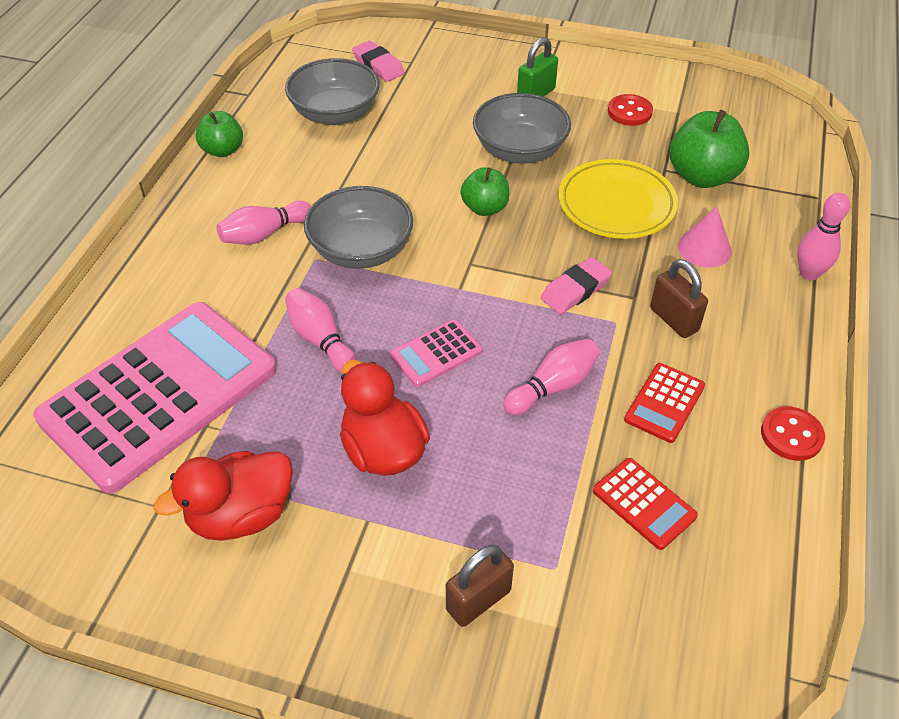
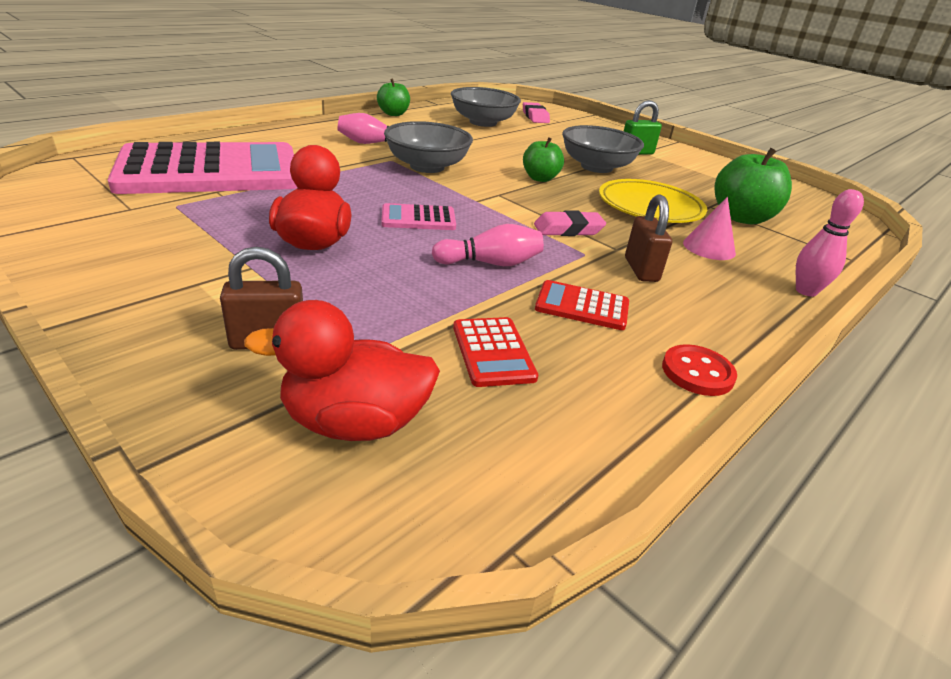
camera: 25 degrees right, 15 degrees down
red duck [154,451,293,541] -> red duck moved to [244,300,440,441]
pink bowling pin [285,288,357,373] -> none
red button [608,94,653,126] -> none
red calculator [624,363,705,443] -> red calculator turned 45 degrees clockwise [535,280,629,330]

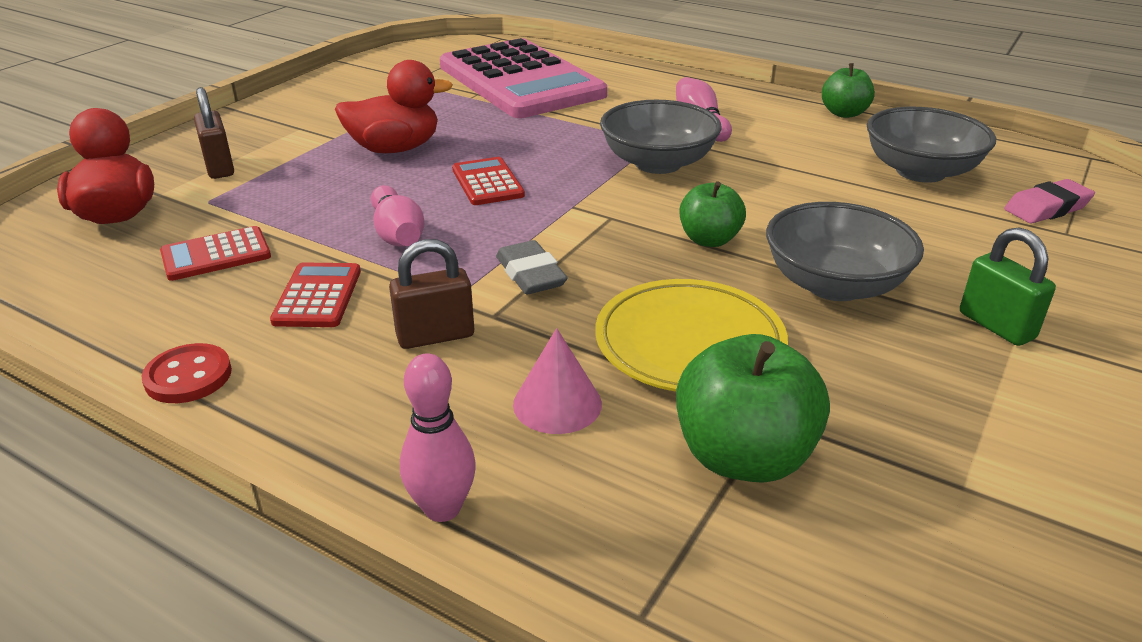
camera: 80 degrees right, 0 degrees up
pink calculator [381,203,456,230] -> red calculator [452,157,525,205]
pink eraser [534,210,606,236] -> grey eraser [496,240,568,294]

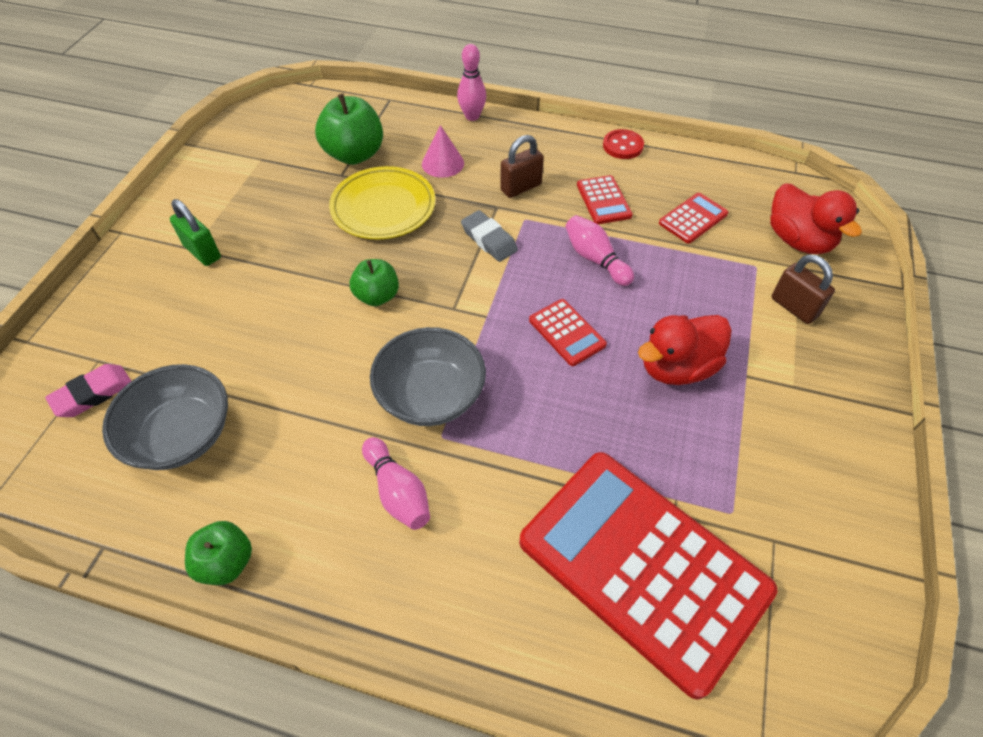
camera: 165 degrees right, 20 degrees up
pink calculator [440,38,607,118] -> red calculator [519,452,778,700]
grey bowl [766,202,924,301] -> none

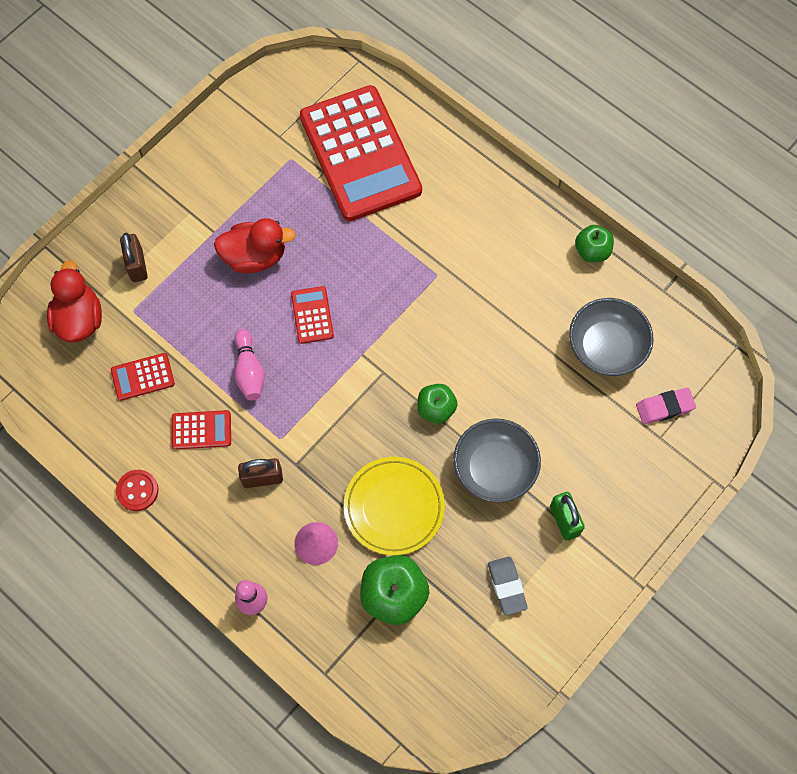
camera: 155 degrees left, 15 degrees up
pink bowling pin [362,437,430,530] -> none
grey bowl [370,327,486,426] -> grey bowl moved to [453,418,541,503]
grey eraser [461,210,518,262] -> grey eraser moved to [488,557,528,615]
red calculator [577,175,633,224] -> red calculator turned 75 degrees clockwise [172,410,231,450]

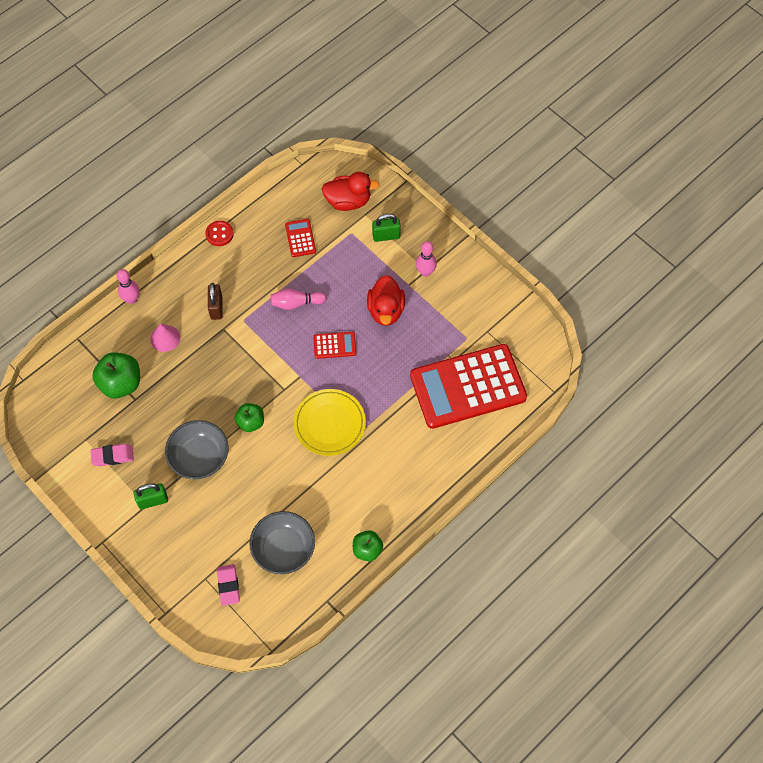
camera: 95 degrees right, 5 degrees down
brown padlock [120,233,148,282] -> green padlock [372,214,401,242]
red calculator [172,410,231,450] -> none
yellow plate [344,457,445,555] -> yellow plate moved to [294,389,366,456]
grey eraser [488,557,528,615] -> pink eraser [90,444,134,466]
none -> pink bowling pin [416,241,437,277]

